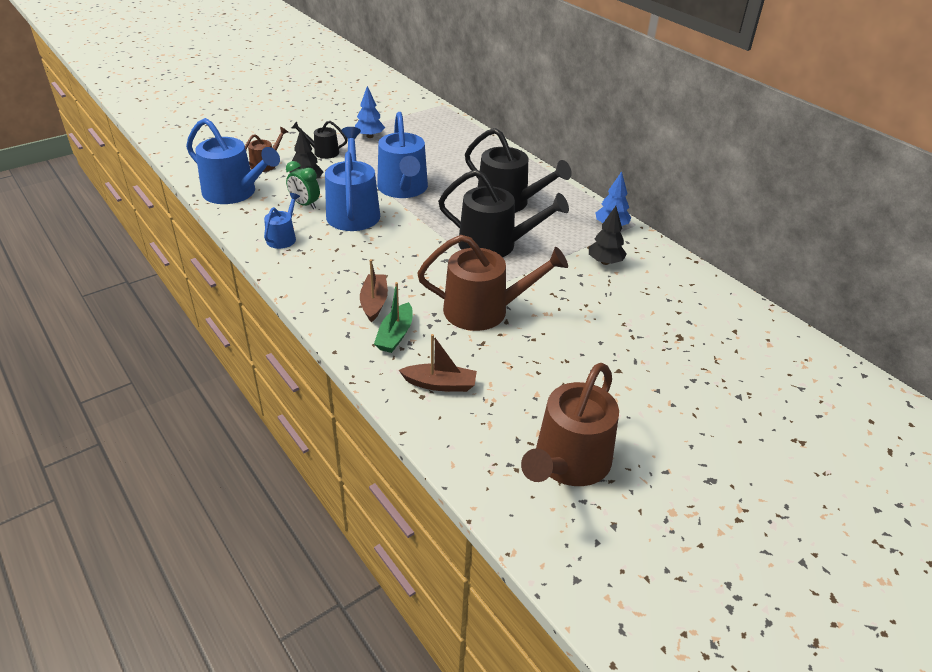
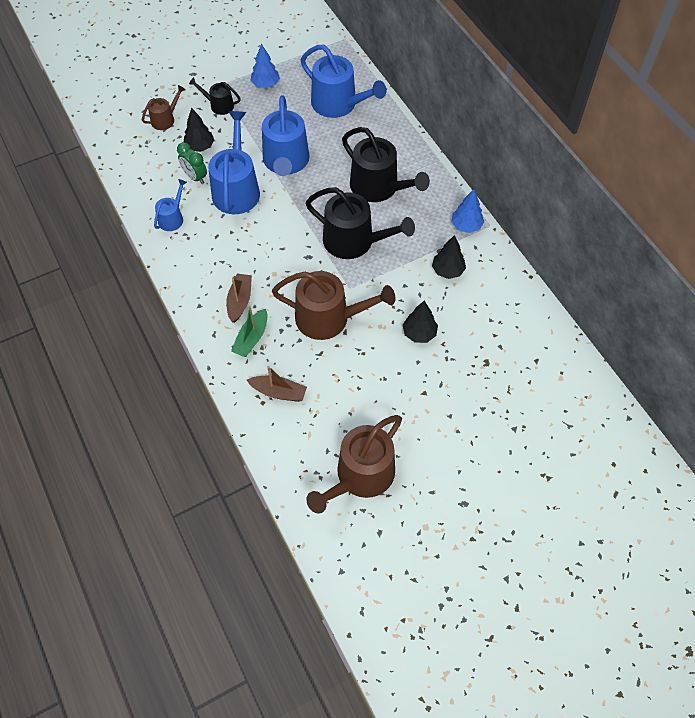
camera: 10 degrees right, 20 degrees up
blue watering can [186,118,280,204] -> blue watering can moved to [301,45,386,118]
none -> black tree [403,301,438,343]

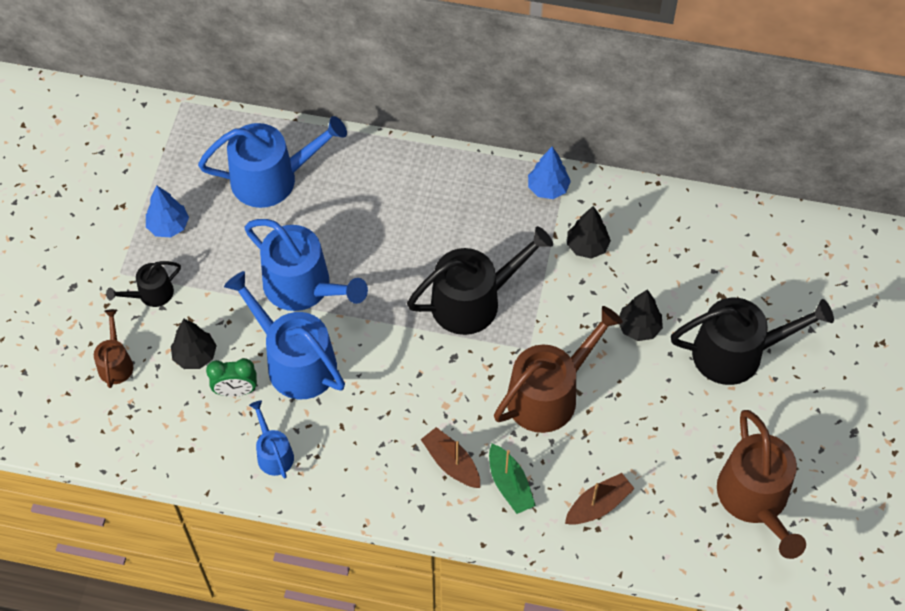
camera: 50 degrees left, 0 degrees up
black watering can [342,127,430,202] -> black watering can moved to [671,298,834,385]

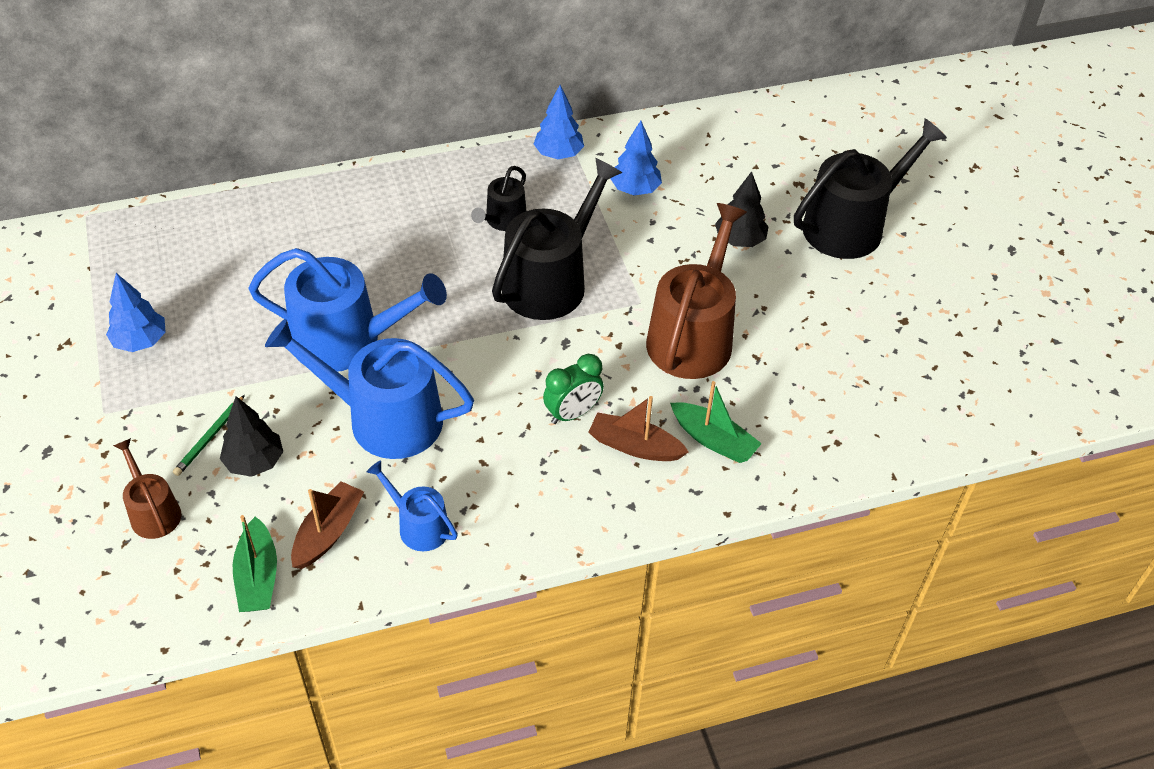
camera: 30 degrees left, 10 degrees down
black watering can [106,261,181,307] -> black watering can moved to [471,166,526,231]
blue watering can [198,116,347,208] -> none
green clock [206,358,257,397] -> green clock moved to [543,354,604,424]
brown boat [565,473,635,525] -> brown boat moved to [291,481,364,569]
black tree [567,206,611,259] -> blue tree [610,121,662,196]
brown watering can [717,410,806,559] -> none
none -> green pencil [173,395,245,476]
none -> green boat [233,515,277,612]

